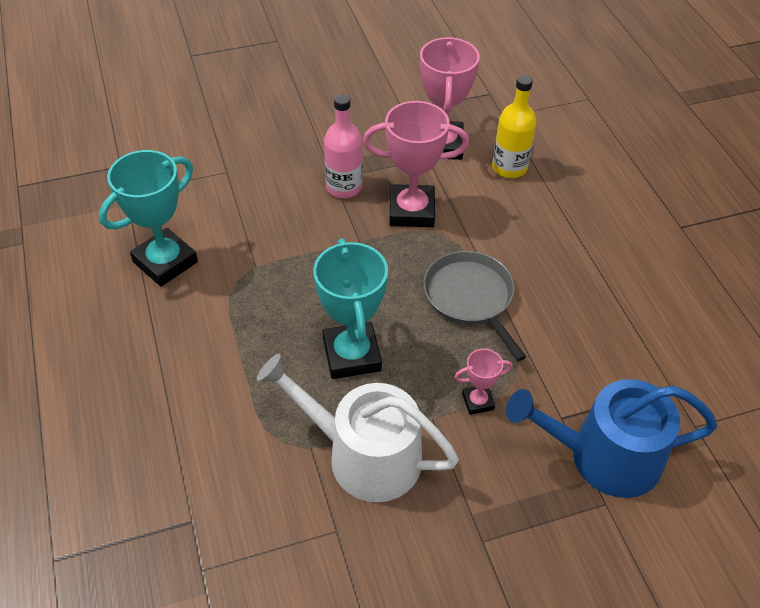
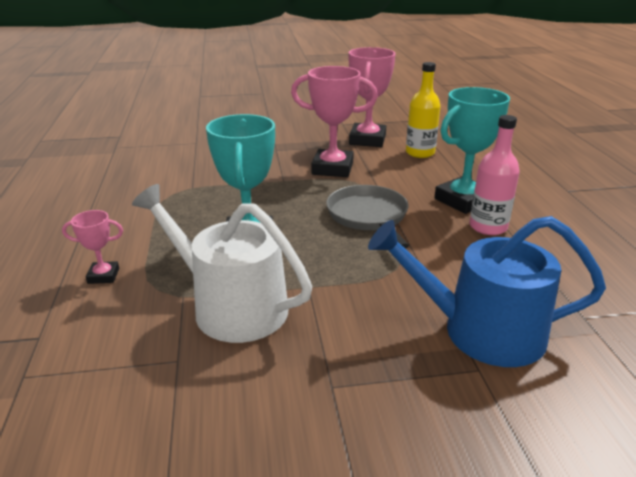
camera: 10 degrees right, 20 degrees down
turquoise trophy [99,150,198,287] -> turquoise trophy moved to [434,87,510,214]
pink bottle [324,94,363,198] -> pink bottle moved to [469,115,520,235]
pink trophy [455,349,513,415] -> pink trophy moved to [62,210,123,284]

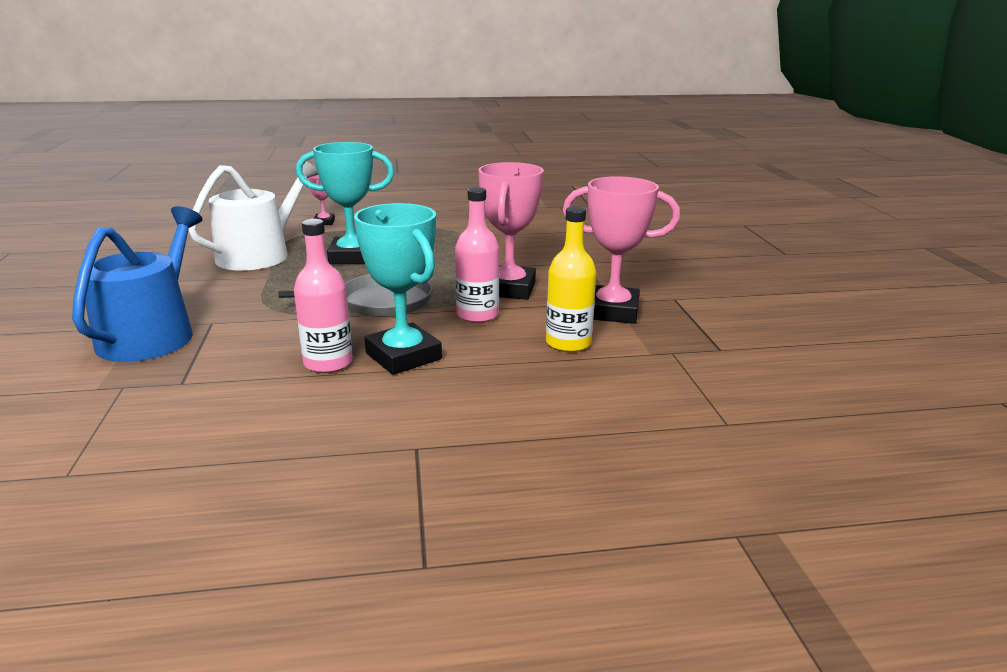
camera: 90 degrees right, 5 degrees down
none -> pink bottle [455,187,499,323]

